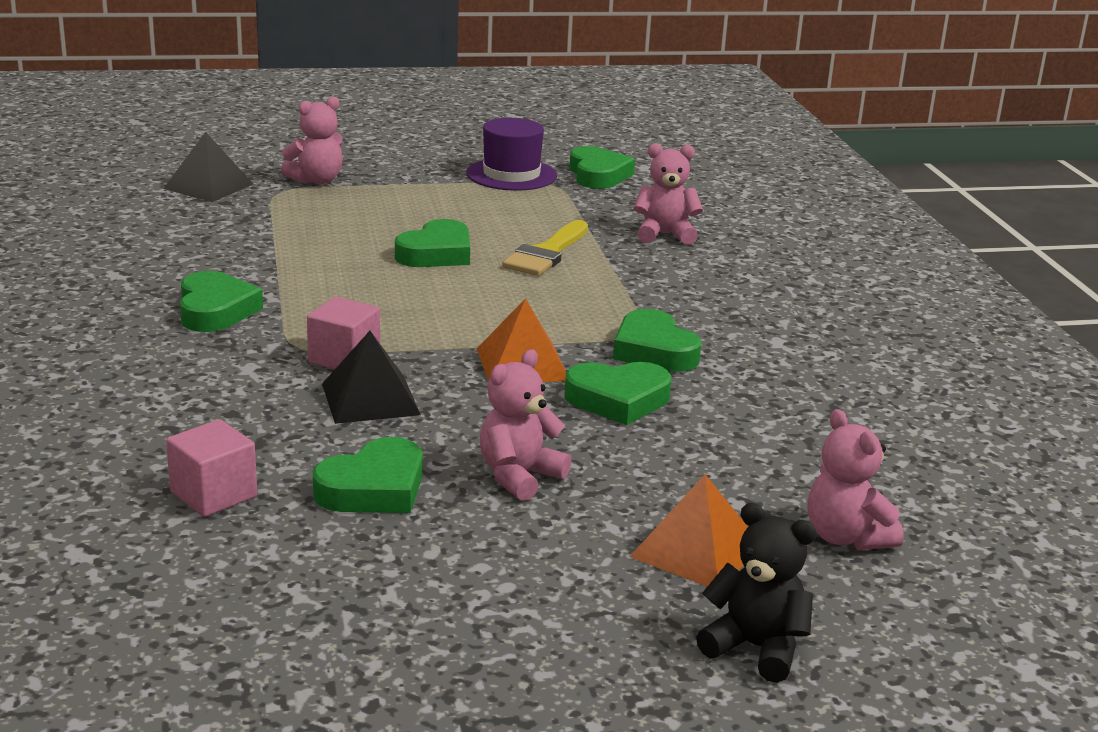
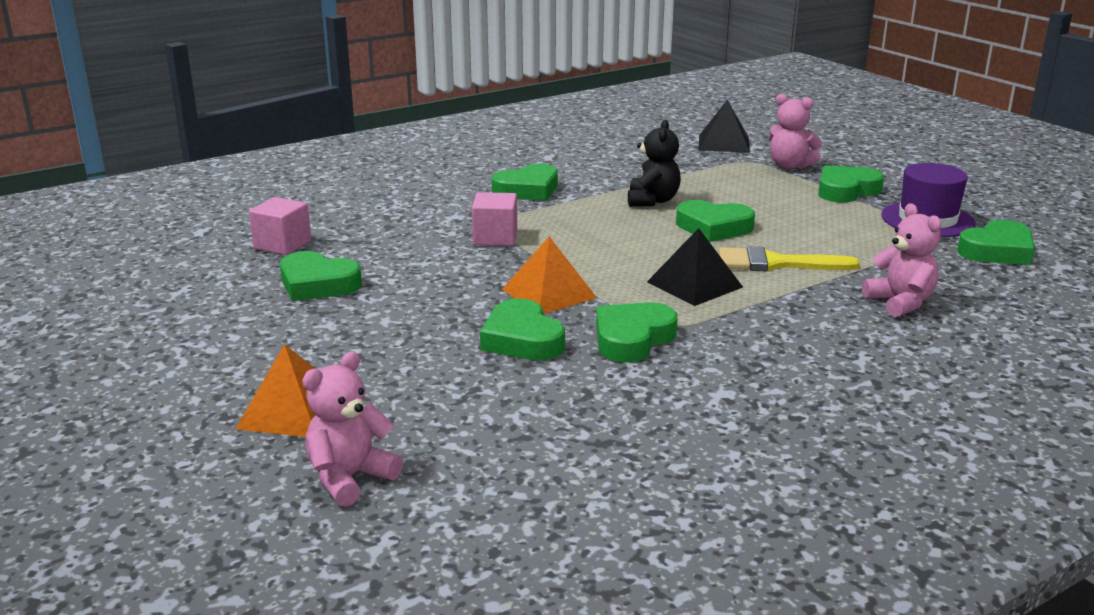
camera: 70 degrees right, 0 degrees up
black pyramid [322,331,421,424] -> black pyramid moved to [647,228,743,306]
pink teddy bear [480,349,572,501] -> none
black teddy bear [696,503,816,683] -> black teddy bear moved to [628,120,681,207]
none -> green heart [818,165,884,203]

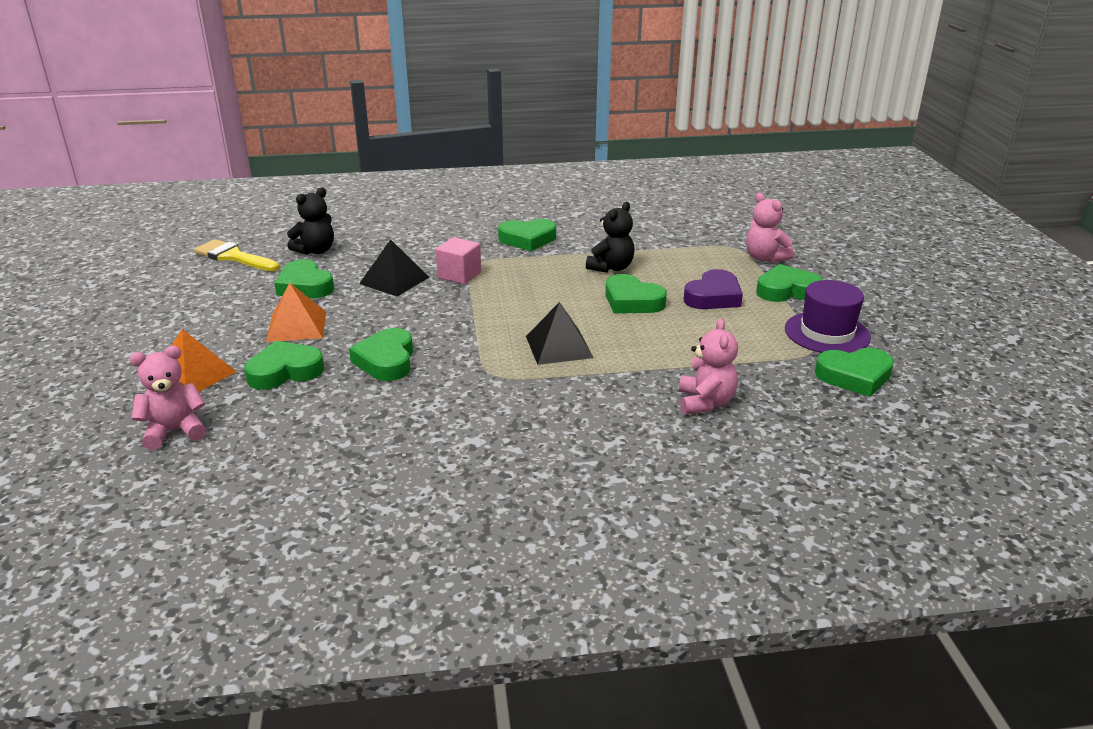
camera: 25 degrees right, 5 degrees up
pink cube [249,197,311,255] -> black teddy bear [287,188,334,255]
orange pyramid [502,236,597,314] -> orange pyramid moved to [266,283,326,342]
green heart [596,302,678,363] -> green heart moved to [244,341,324,390]
black pyramid [699,100,750,153] -> black pyramid moved to [359,239,429,296]
yellow brush [719,246,860,271] -> yellow brush moved to [194,239,279,271]
none -> purple heart [684,269,743,309]

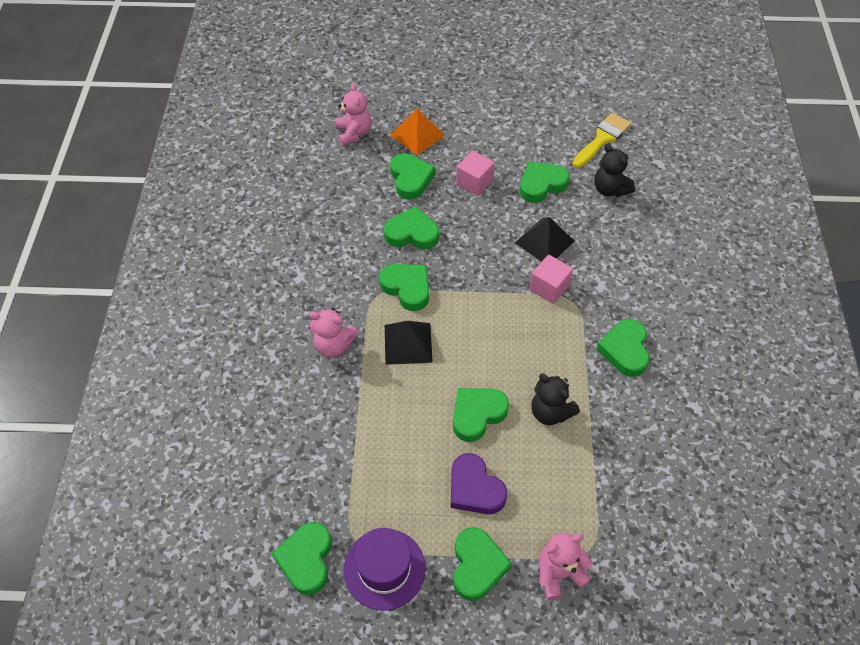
camera: 100 degrees right, 25 degrees up
orange pyramid [266,283,326,342] -> pink cube [456,151,494,196]
pink teddy bear [679,318,738,414] -> pink teddy bear moved to [309,308,358,358]
none -> green heart [379,264,429,311]

